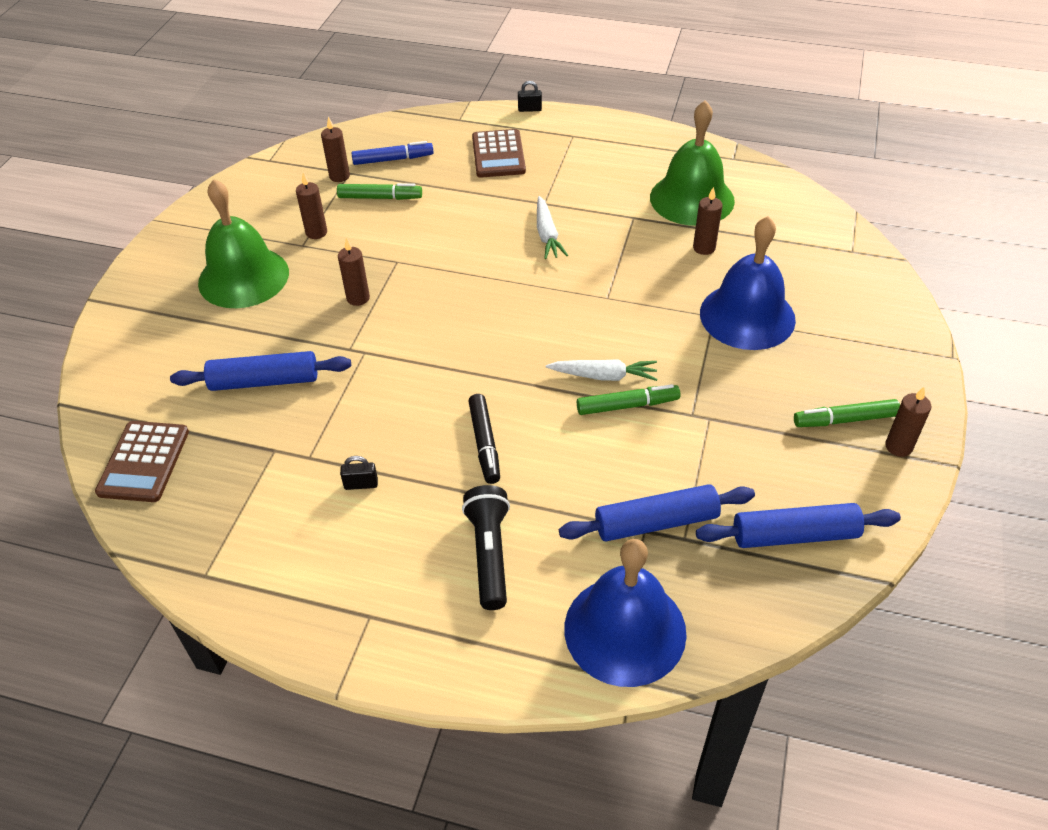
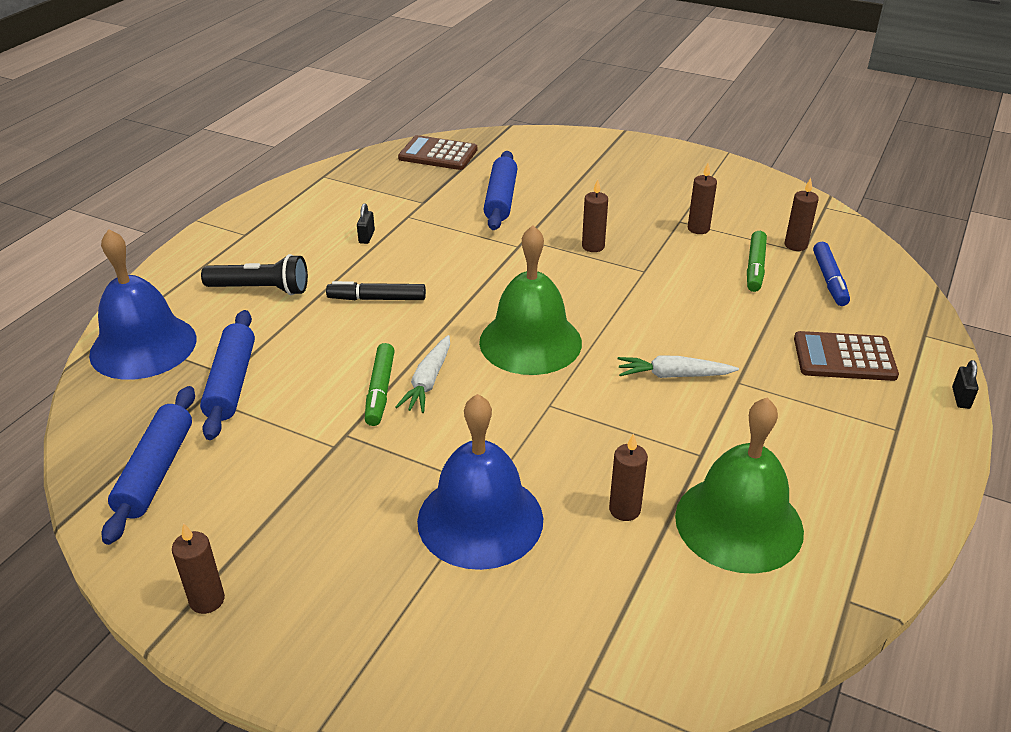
camera: 100 degrees right, 10 degrees down
green bell [198,179,289,308] -> green bell moved to [479,225,582,375]
green marker [794,399,900,427] -> none

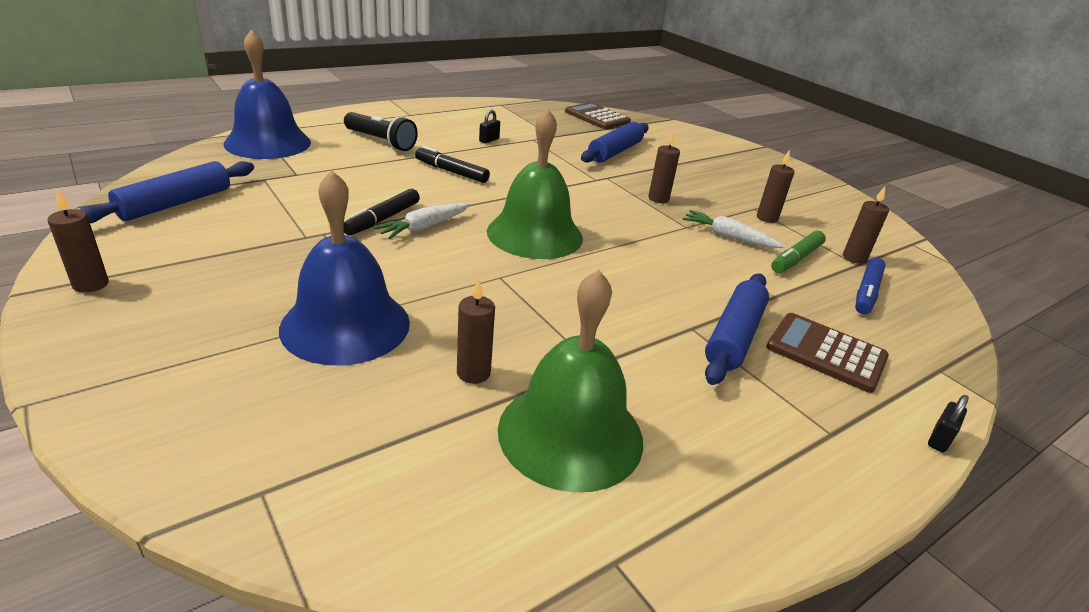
camera: 25 degrees right, 5 degrees down
blue rolling pin [200,310,255,440] -> blue rolling pin moved to [705,273,769,385]
green marker [365,343,395,426] -> black marker [344,189,420,236]
white carrot [618,356,739,378] -> white carrot moved to [682,210,785,248]

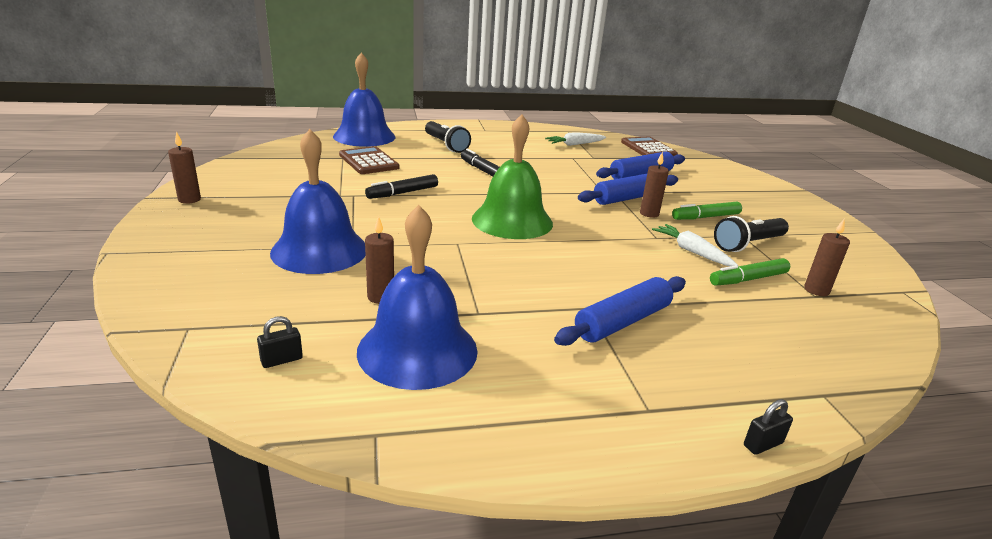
camera: 25 degrees right, 5 degrees down
blue rolling pin [79,161,254,223] -> blue rolling pin moved to [578,174,678,205]
white carrot [373,203,470,239] -> white carrot moved to [545,132,606,146]
black padlock [479,110,500,143] -> black padlock moved to [257,316,303,368]
green bell [498,269,643,492] -> blue bell [357,205,478,390]
brown candle [757,150,795,223] -> black flashlight [714,216,789,252]
brown calculator [766,313,889,393] -> brown calculator moved to [339,146,399,174]
blue marker [855,258,885,314] -> none
none -> green marker [672,202,742,220]

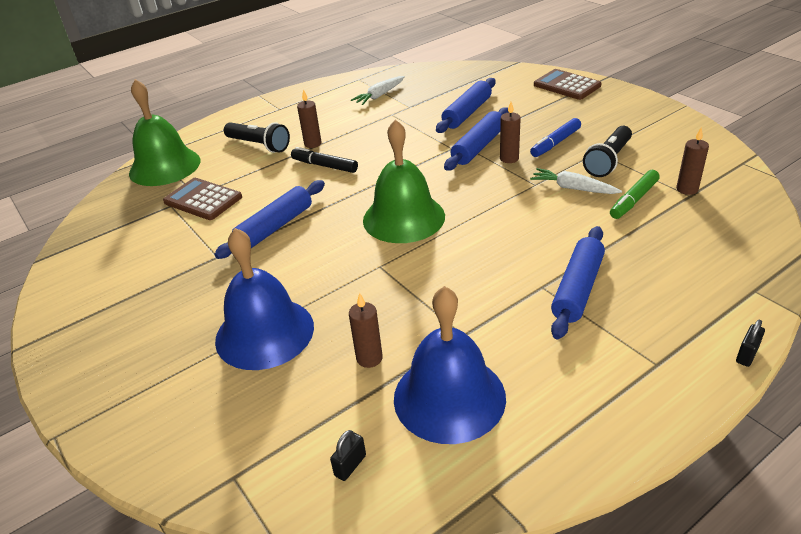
camera: 20 degrees left, 10 degrees up
brown candle [168,131,201,204] -> brown candle moved to [297,90,322,148]
blue bell [333,53,396,147] -> green bell [129,79,201,186]
black marker [365,174,438,199] -> blue rolling pin [214,180,325,259]
brown calculator [621,137,678,156] -> brown calculator moved to [534,69,602,100]
green marker [672,202,742,220] -> blue marker [530,118,581,157]

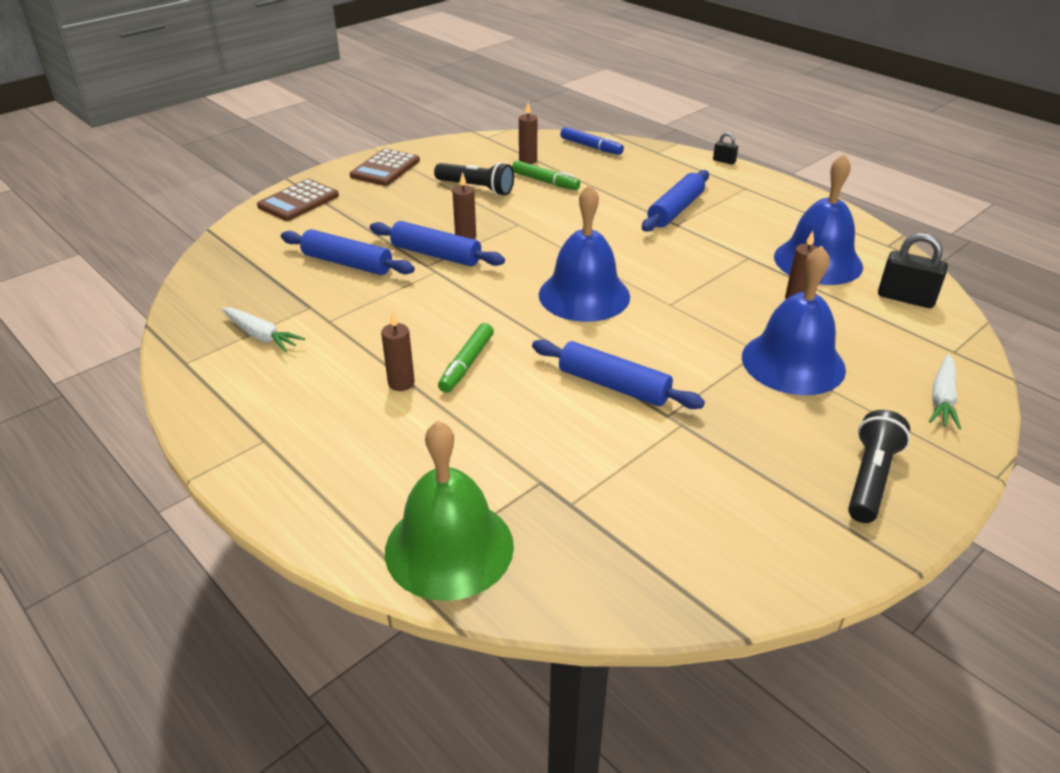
camera: 100 degrees left, 0 degrees up
brown calculator [163,178,242,220] -> brown calculator moved to [350,148,420,186]
black flashlight [224,122,290,153] -> black flashlight moved to [848,410,910,523]
black marker [291,147,358,173] -> green marker [438,323,494,393]
black padlock [330,430,366,481] -> black padlock [878,233,948,308], size x1.91
green bell [363,119,445,243] -> blue bell [539,184,630,322]
blue marker [530,118,581,157] -> blue marker moved to [560,127,624,155]
white carrot [530,168,622,194] -> white carrot moved to [929,354,961,429]
blue rolling pin [551,226,605,339] -> blue rolling pin turned 75 degrees counterclockwise [642,170,709,232]

